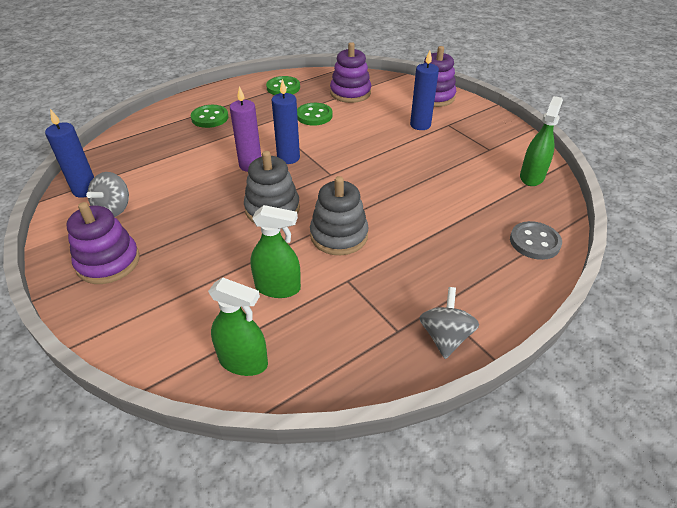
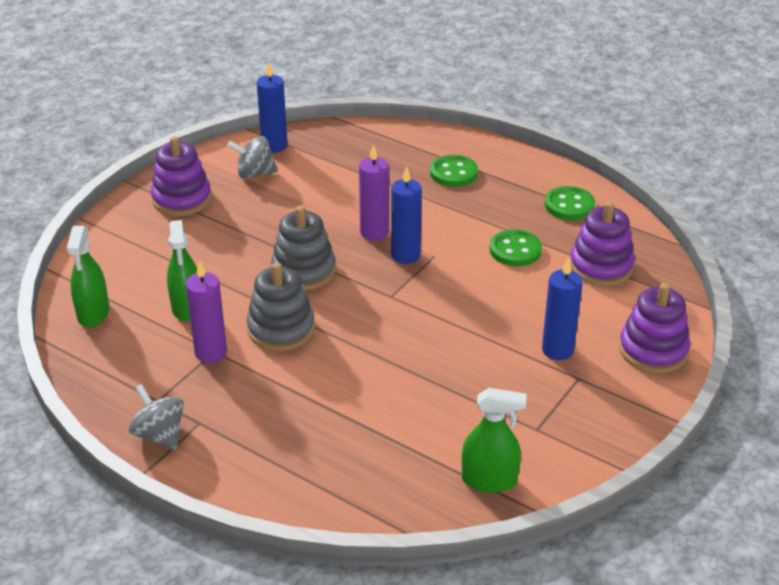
camera: 70 degrees right, 5 degrees down
grey spinning top [419,287,479,359] -> grey spinning top turned 120 degrees counterclockwise [129,384,184,450]
grey button [510,221,562,260] -> none
none -> purple candle [186,260,227,363]

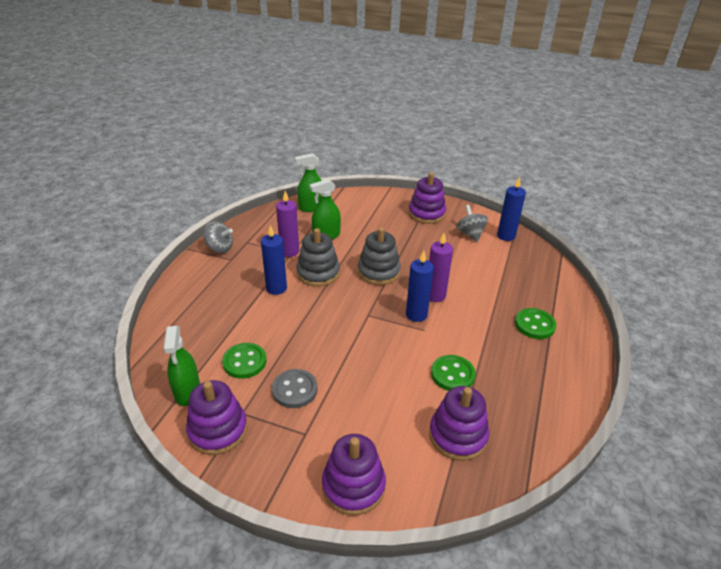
camera: 75 degrees right, 0 degrees up
grey spinning top [129,384,184,450] -> grey spinning top turned 75 degrees clockwise [204,221,233,253]
blue candle [542,257,583,360] -> blue candle moved to [261,225,287,295]
green button [545,186,595,220] -> green button moved to [222,343,267,379]
none -> purple stacking toy [186,380,248,455]
none -> grey button [272,369,318,408]

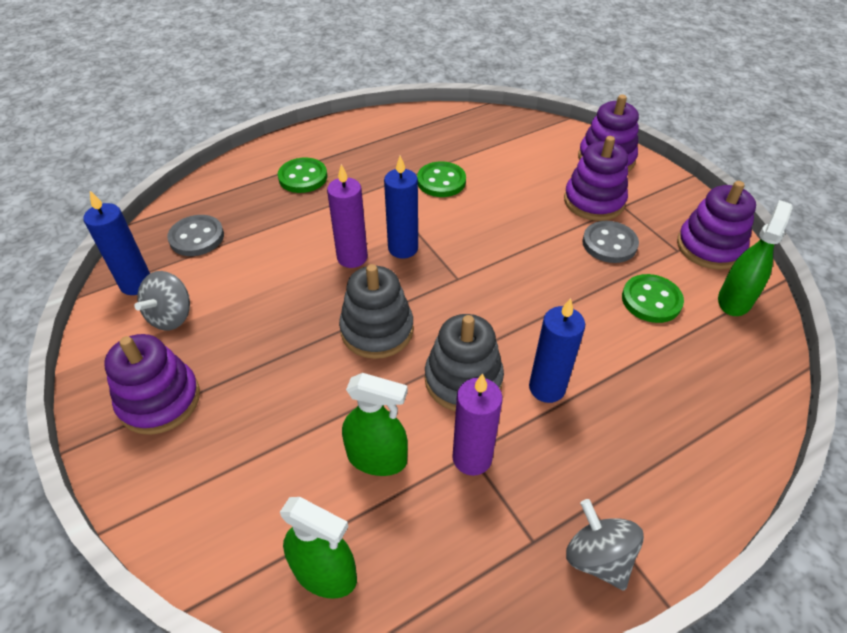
camera: 140 degrees left, 10 degrees up
purple stacking toy [429,386,489,461] -> purple stacking toy moved to [564,136,628,221]
none -> grey button [167,215,224,256]

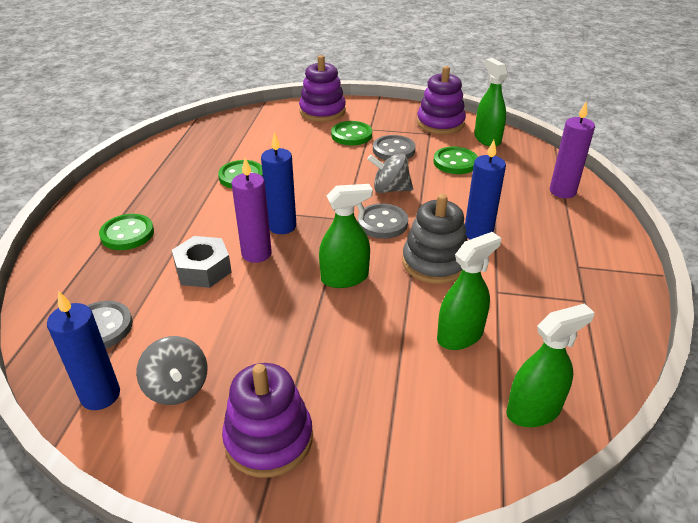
camera: 50 degrees left, 10 degrees down
grey stacking toy [339,264,414,359] -> green spray bottle [319,184,373,288]
purple candle [452,373,503,476] -> purple candle moved to [550,102,595,198]
purple stacking toy [564,136,628,221] -> green button [331,121,372,146]
grey spinning top [566,499,644,590] -> grey spinning top moved to [367,153,413,193]
none -> grey nut [172,236,232,288]
none -> grey button [358,203,408,239]

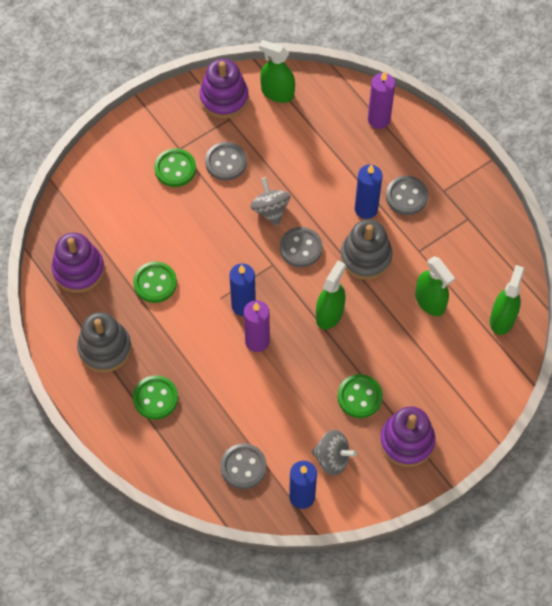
camera: 45 degrees left, 25 degrees up
grey nut [172,236,232,288] -> none
purple stacking toy [299,55,346,122] -> purple stacking toy moved to [52,233,105,293]
grey spinning top [367,153,413,193] -> grey spinning top turned 105 degrees clockwise [250,177,291,226]
green button [433,147,478,174] -> green button moved to [337,374,383,418]
green spray bottle [437,232,501,350] -> green spray bottle turned 135 degrees clockwise [415,256,455,316]
none -> grey stacking toy [77,312,131,373]
none -> grey button [386,176,428,215]

